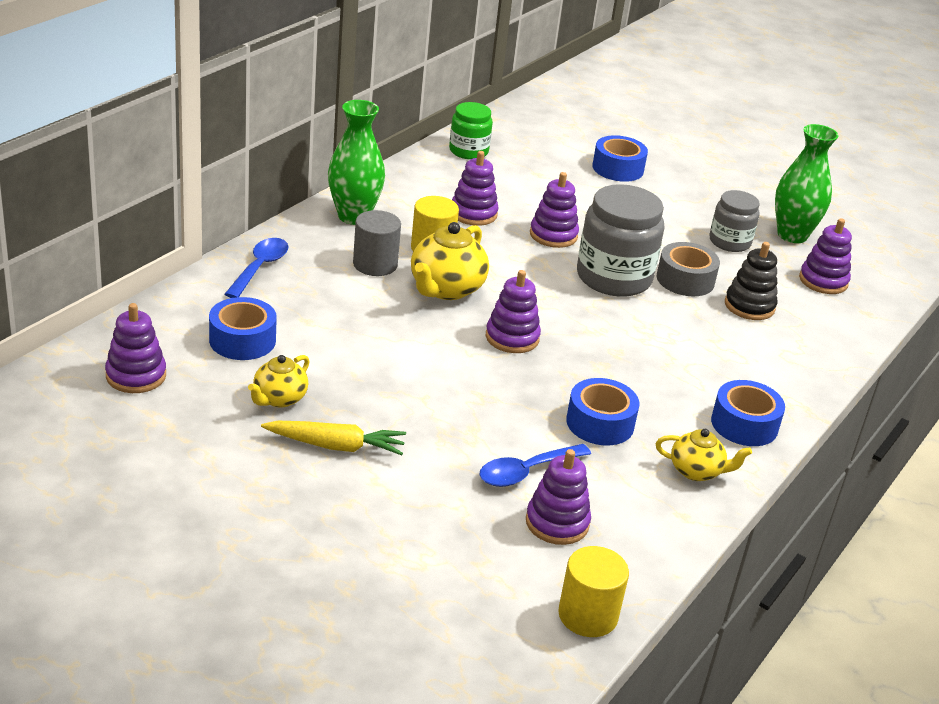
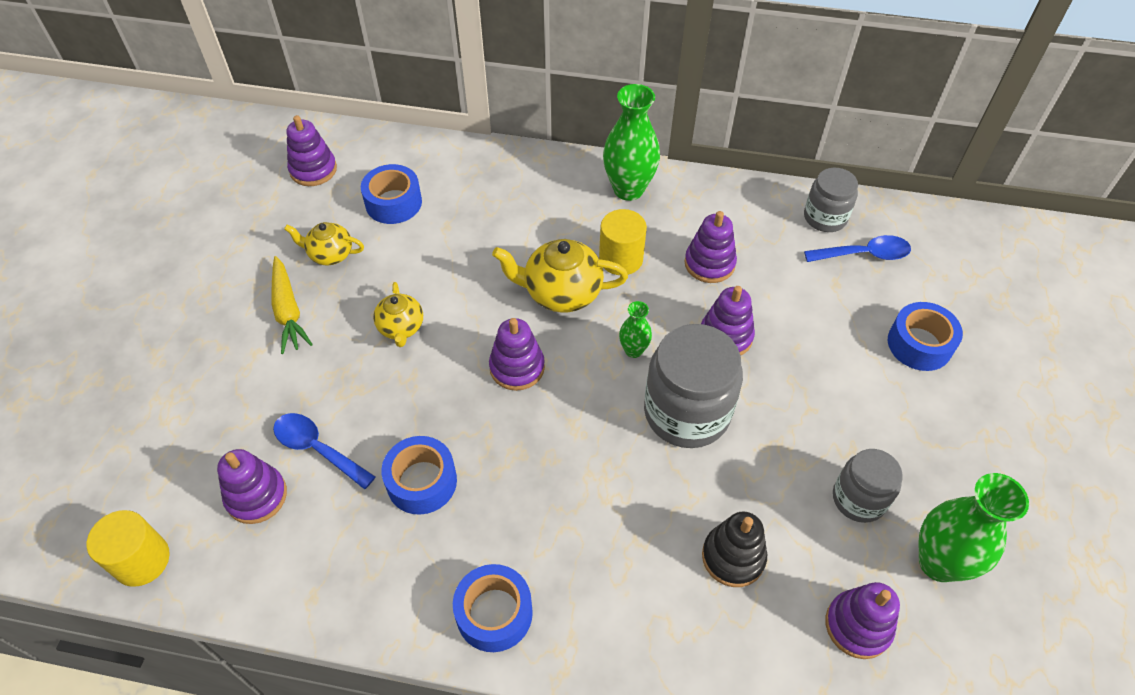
camera: 70 degrees right, 20 degrees up
blue spoon [225,238,289,298] -> blue spoon moved to [804,235,911,262]
grey cylinder [353,210,401,276] -> none
green jar [449,102,493,160] -> grey jar [804,168,858,232]
yellow teapot [656,429,752,481] -> yellow teapot moved to [373,282,423,347]
grey tape [657,242,720,296] -> none
none -> green vase [619,301,652,358]

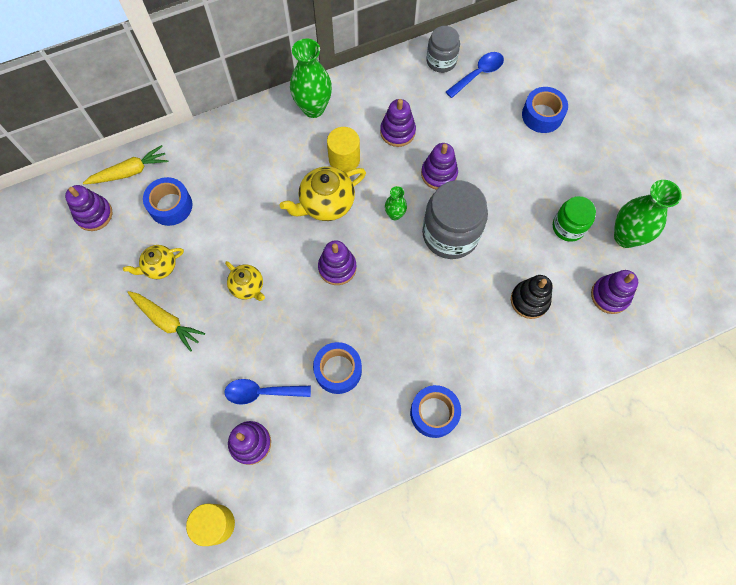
camera: 35 degrees left, 15 degrees up
grey jar [833,449,903,523] -> green jar [553,196,596,242]
none -> yellow carrot [83,145,168,184]

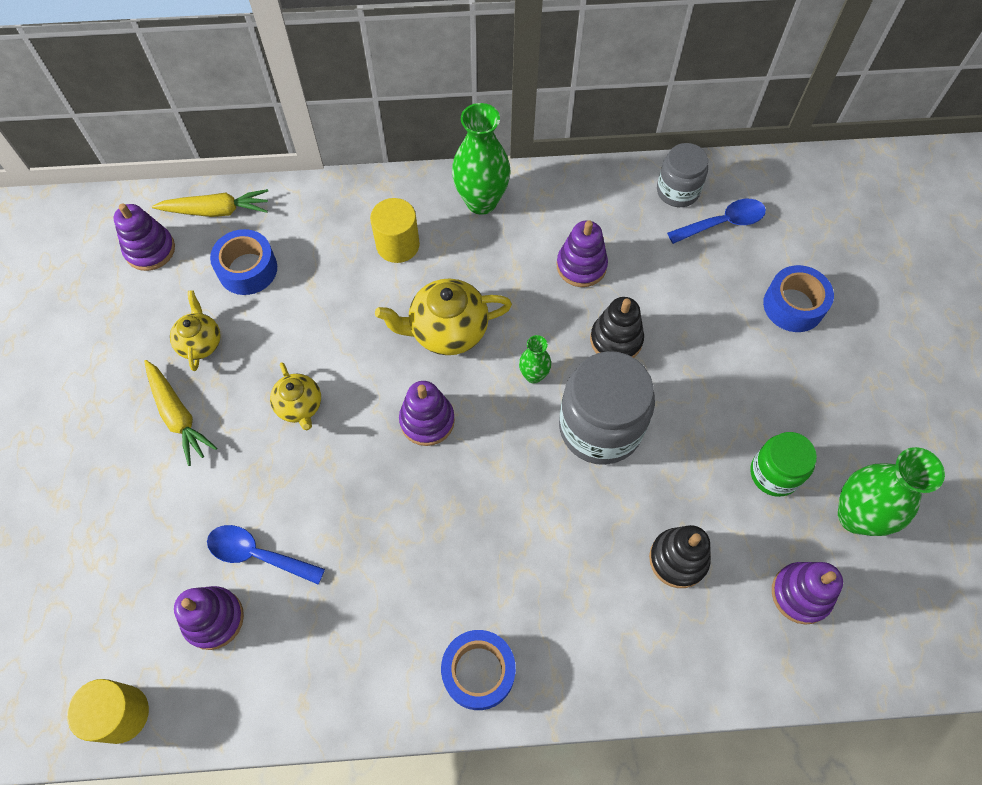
camera: 20 degrees right, 5 degrees down
yellow teapot [123,245,184,279] -> yellow teapot turned 90 degrees clockwise [170,290,221,371]
blue tape [313,342,362,394] -> none
yellow cylinder [327,127,360,173] -> yellow cylinder moved to [370,198,420,263]
purple stacking toy [421,143,458,190] -> black stacking toy [590,297,644,358]

